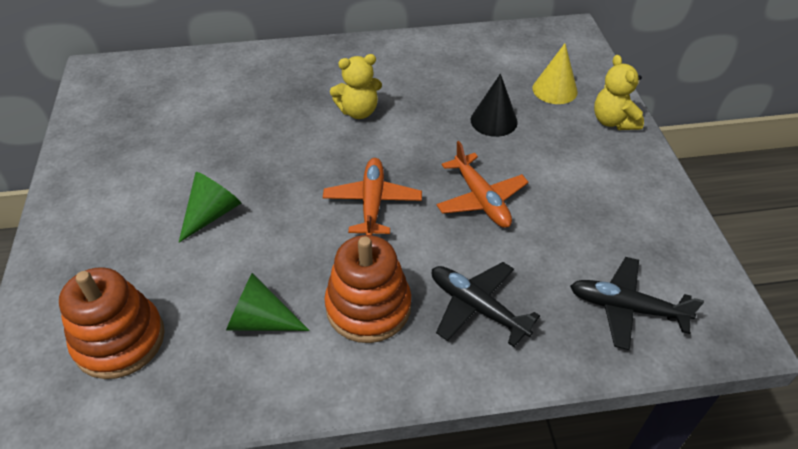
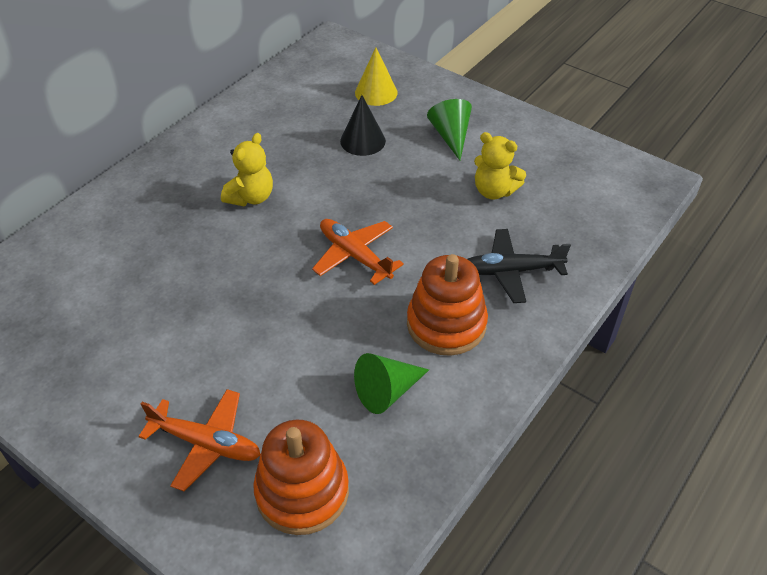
camera: 45 degrees left, 0 degrees up
green cone [179,172,241,242] -> green cone moved to [427,99,472,160]
orange plane [436,141,529,228] -> orange plane moved to [138,389,260,491]
black plane [570,257,704,350] -> none
yellow teddy bear [594,55,644,130] -> yellow teddy bear moved to [474,132,526,200]

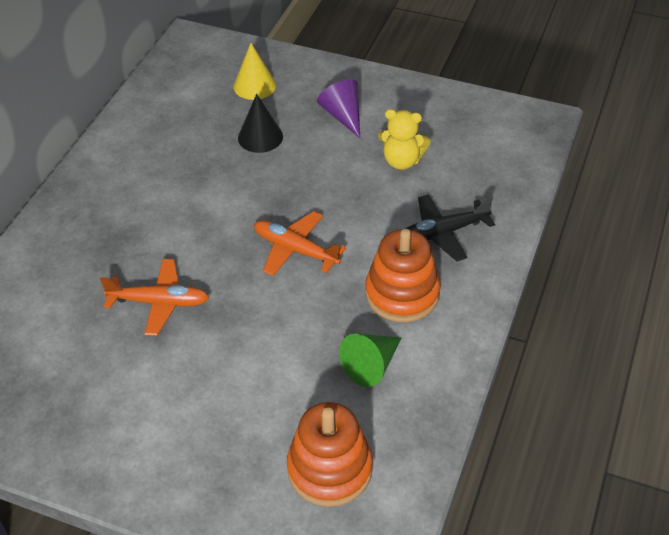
camera: 15 degrees left, 0 degrees up
orange plane [138,389,260,491] -> orange plane moved to [100,259,209,336]
yellow teddy bear [221,133,273,206] -> none
green cone [427,99,472,160] -> purple cone [317,79,360,138]

